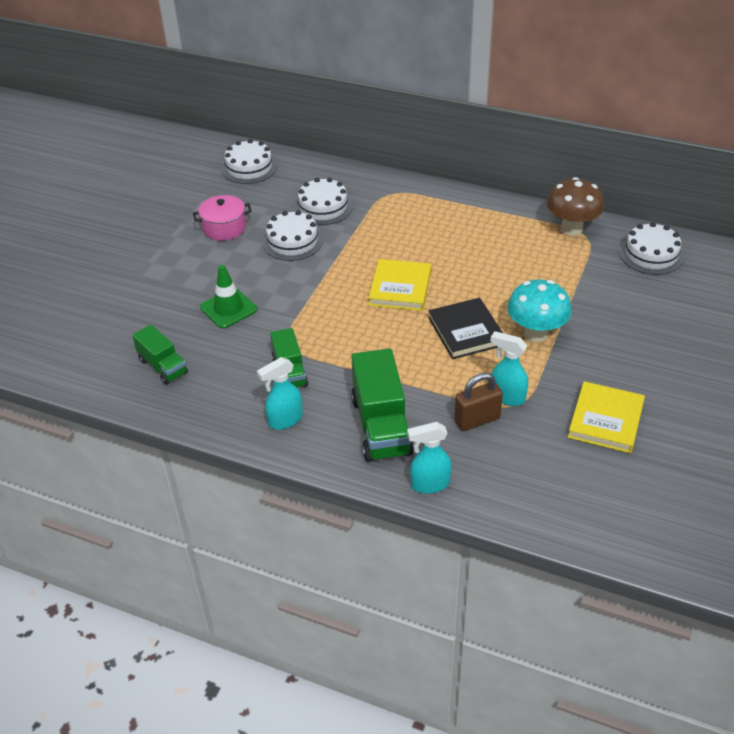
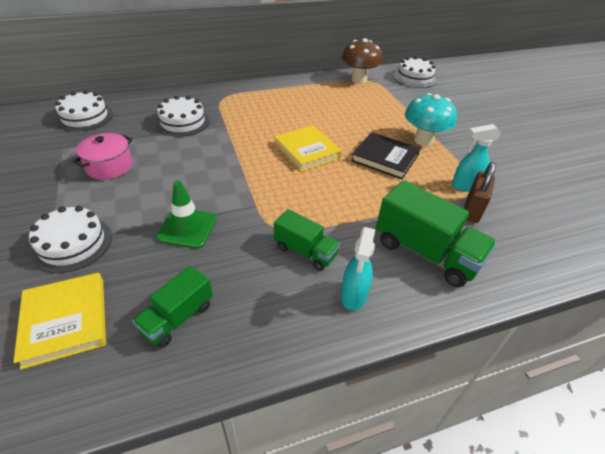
camera: 45 degrees left, 0 degrees up
green truck [132,325,188,385] -> green truck turned 120 degrees clockwise [132,266,213,348]
white cake [262,210,323,261] -> white cake moved to [29,206,112,273]
turquoise spray bottle [407,422,451,494] -> none
yellow book [568,381,645,453] -> yellow book moved to [13,273,106,370]

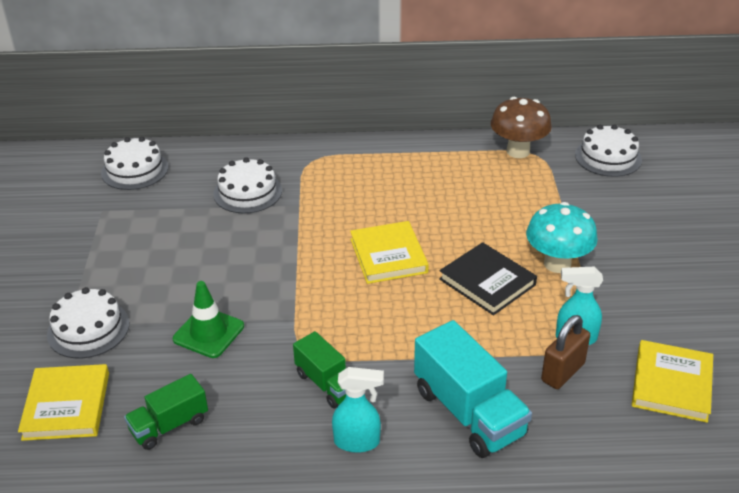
camera: 20 degrees right, 5 degrees down
pink pot [73,133,133,180] -> none
turquoise spray bottle [341,227,376,311] -> turquoise spray bottle turned 120 degrees counterclockwise [332,367,384,453]
green truck [376,180,497,287] -> turquoise truck [414,320,532,458]
none -> yellow book [632,340,713,423]

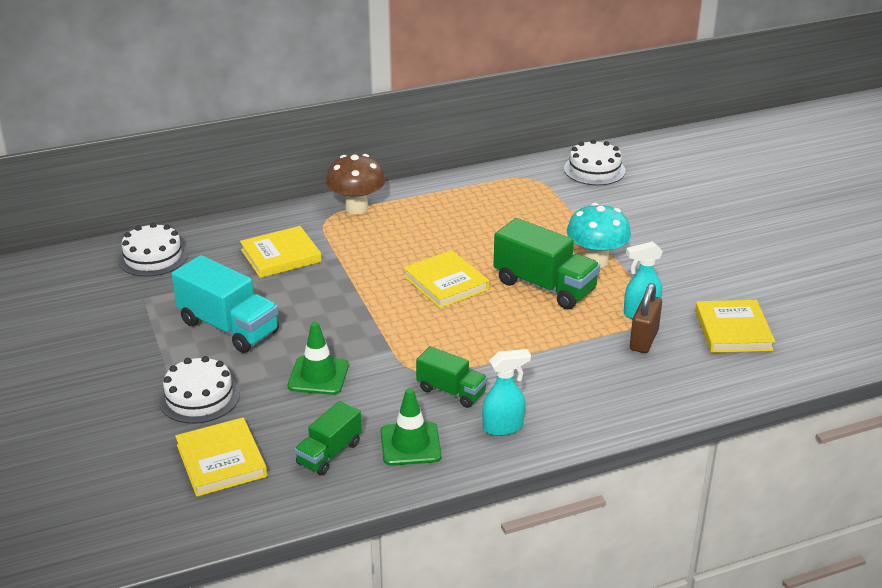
camera: 20 degrees left, 5 degrees down
white cake [213,157,282,213] -> yellow book [240,226,322,278]
turquoise truck [414,320,532,458] -> turquoise truck moved to [172,255,279,353]
black book [439,242,537,316] -> green truck [493,218,600,309]
brown mushroom [491,97,552,158] -> brown mushroom moved to [326,154,386,214]
none -> green traffic cone [380,388,442,466]

